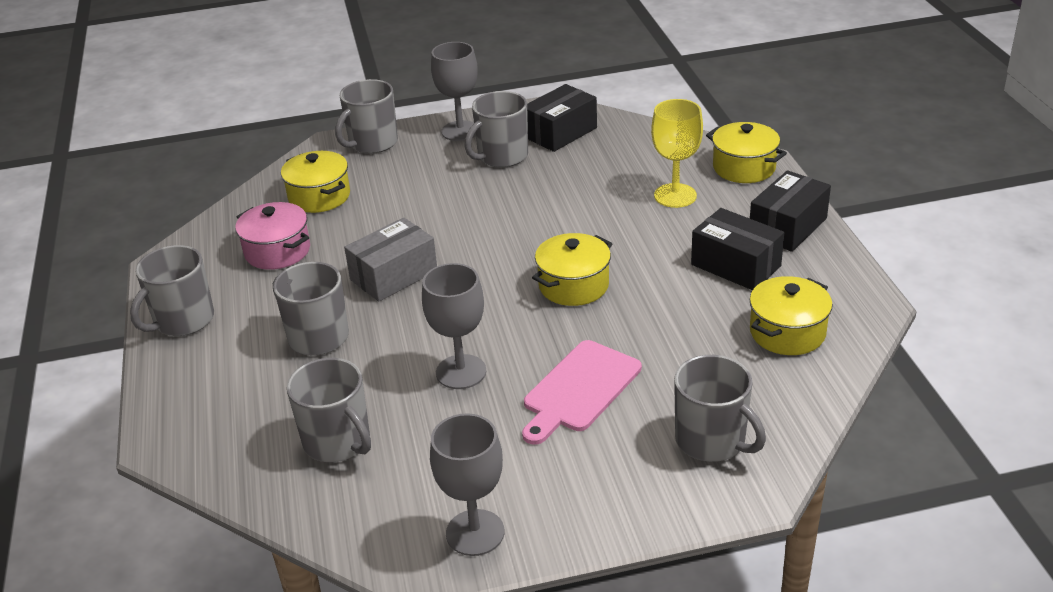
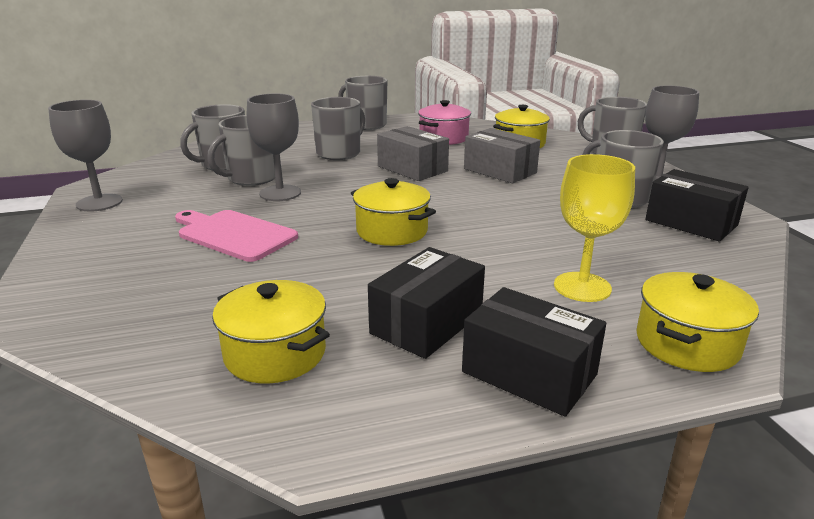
camera: 85 degrees right, 10 degrees down
grey mug [674,355,766,462] -> grey mug moved to [207,115,275,186]
none -> grey box [464,128,540,183]

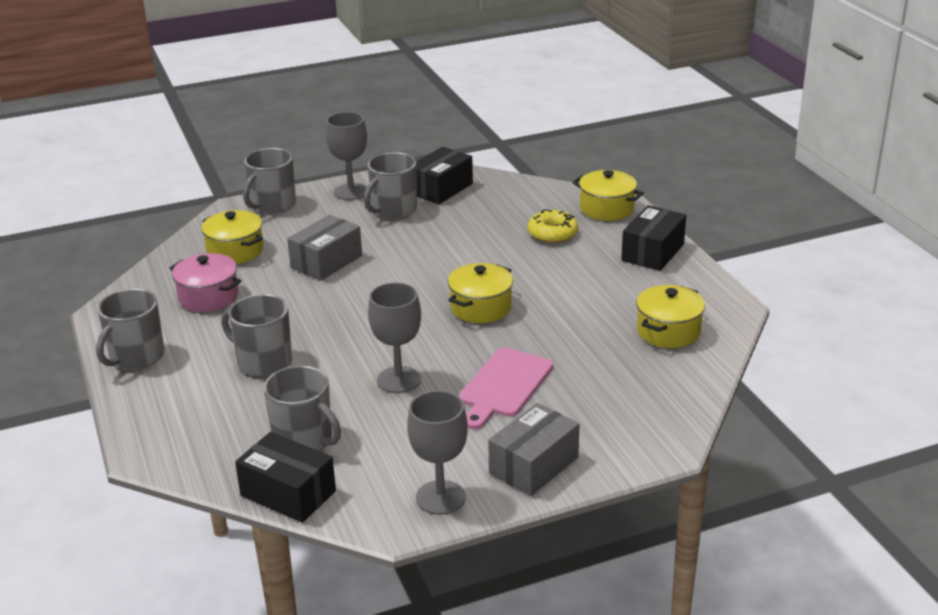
camera: 95 degrees left, 5 degrees up
grey mug [207,115,275,186] -> none
black box [368,247,485,359] -> black box moved to [235,432,336,523]
grey box [377,126,449,181] -> grey box moved to [488,403,580,496]
yellow goblet [554,154,635,302] -> yellow donut [528,209,578,243]

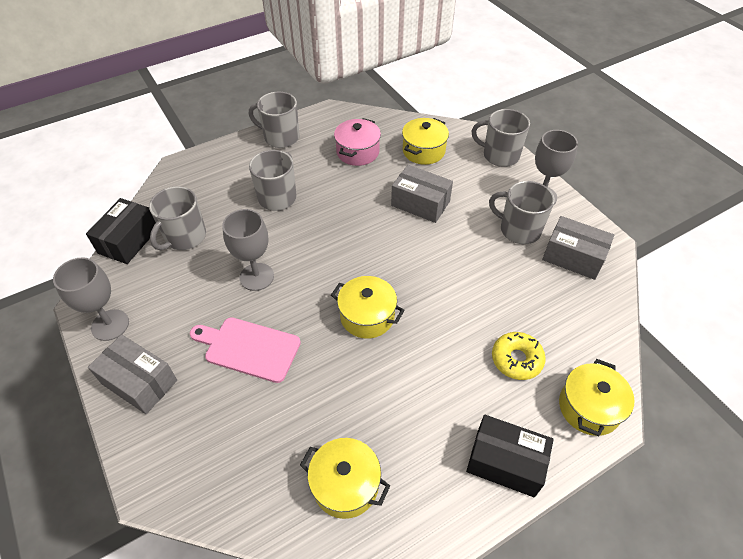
camera: 80 degrees right, 20 degrees up
black box [416,147,473,204] -> grey box [542,216,614,280]

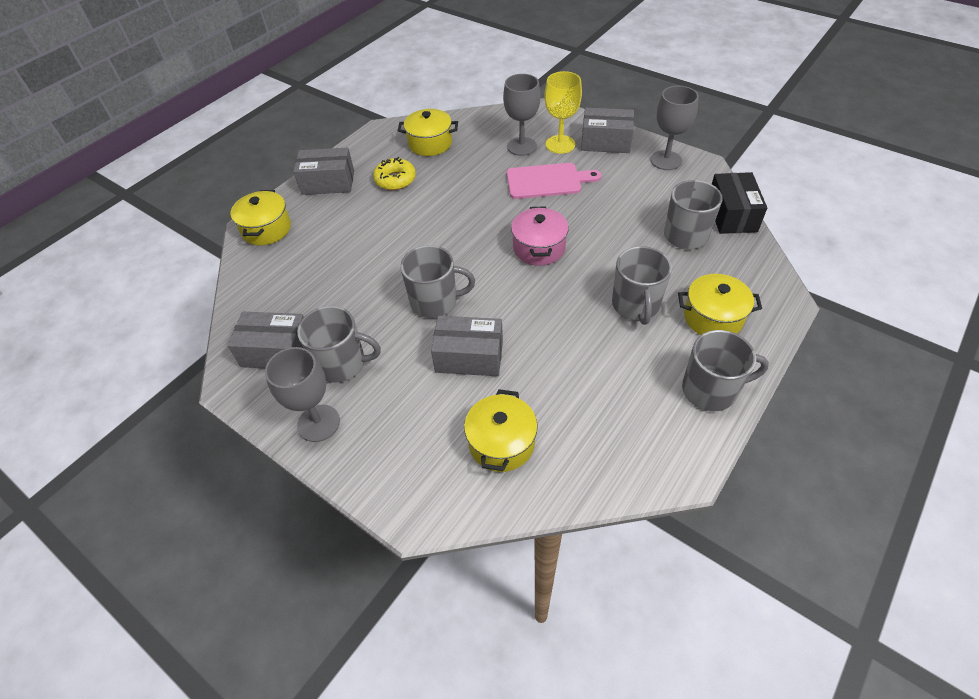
camera: 160 degrees right, 0 degrees up
grey goblet [222,209,274,291] -> grey goblet moved to [503,74,540,156]
yellow pot [331,276,405,339] -> yellow pot moved to [678,274,762,335]
pink pot [334,118,381,166] -> pink pot moved to [511,206,569,266]
black box [466,415,554,497] -> grey box [293,147,354,195]
grey mug [472,109,530,167] -> grey mug moved to [400,245,475,318]
yellow donut [492,332,546,380] -> yellow donut moved to [373,157,416,190]
none -> yellow goblet [544,71,582,154]

